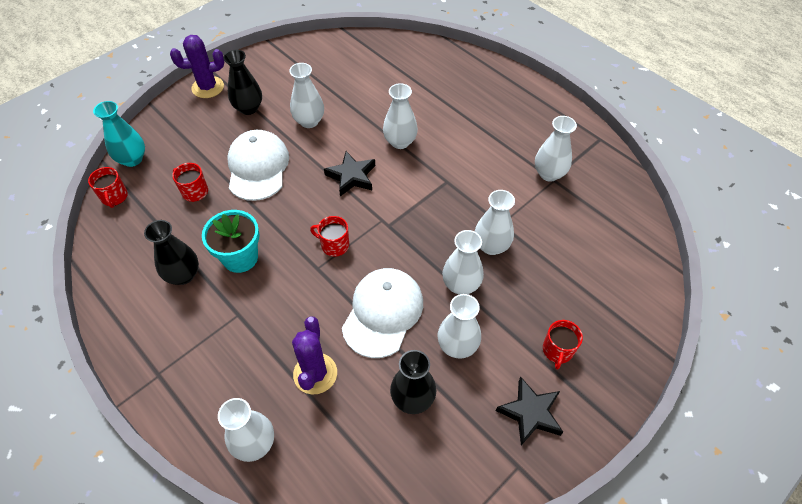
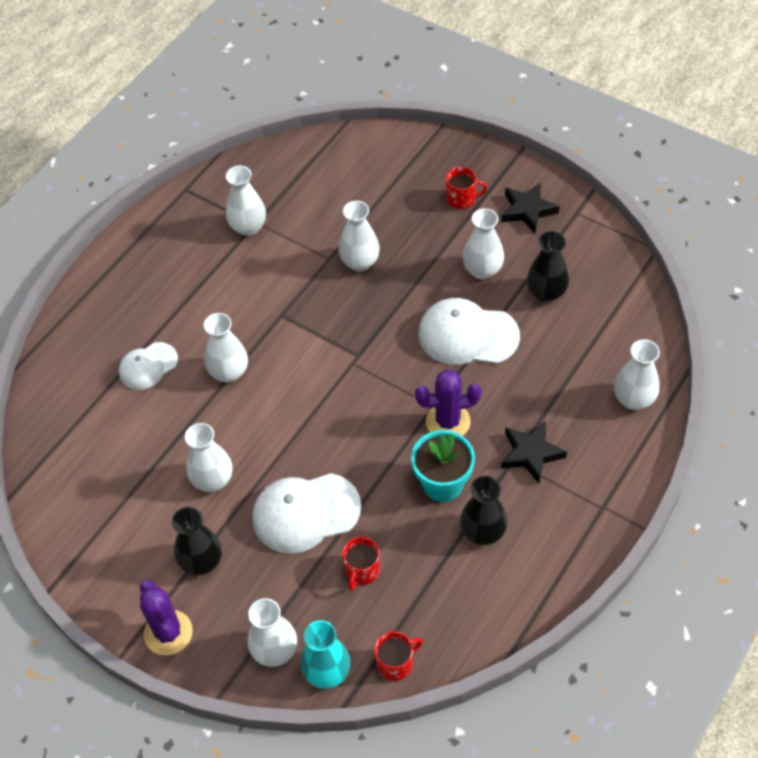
camera: 100 degrees left, 0 degrees up
purple cactus [292,316,337,395] -> purple cactus moved to [415,370,482,436]
red mug [310,216,349,257] -> none
black star [324,151,375,196] -> black star moved to [501,421,567,483]
white vase [442,230,484,295] -> white vase moved to [248,598,297,667]
none -> white cap [119,342,178,390]

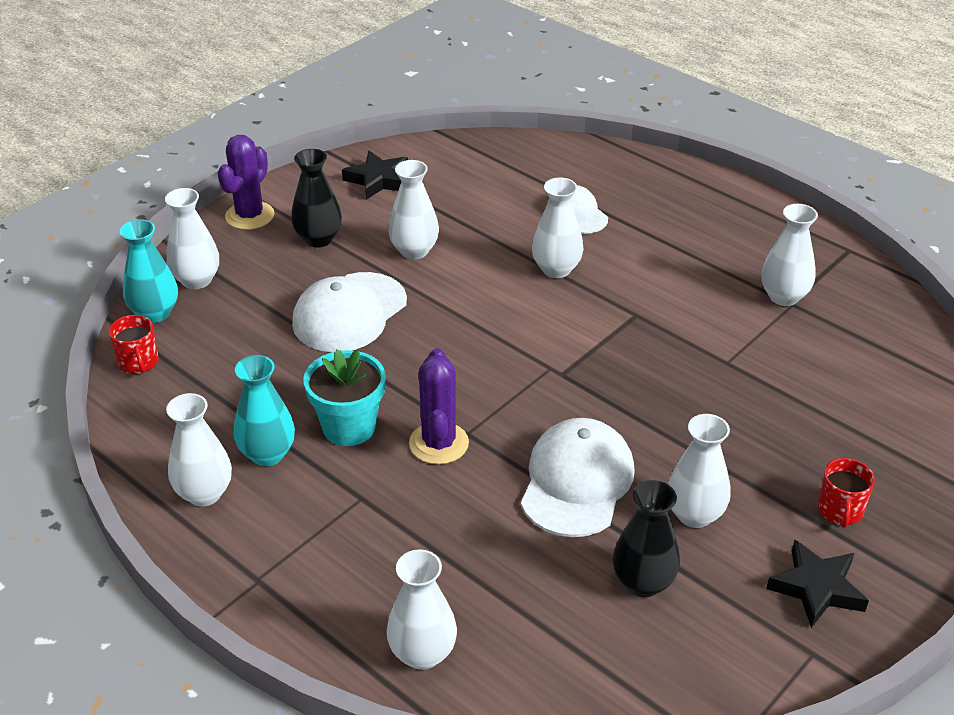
camera: 95 degrees right, 15 degrees down
purple cactus [140,580,193,656] -> purple cactus turned 45 degrees counterclockwise [218,135,274,230]
white cap [252,473,361,554] -> white cap turned 135 degrees counterclockwise [292,272,407,352]
white vase [339,201,380,271] -> white vase moved to [166,393,232,506]
red mug [342,537,380,591] -> none
black vase [460,476,508,545] -> turquoise vase [234,355,295,466]
black star [501,421,567,483] -> black star moved to [342,151,408,200]

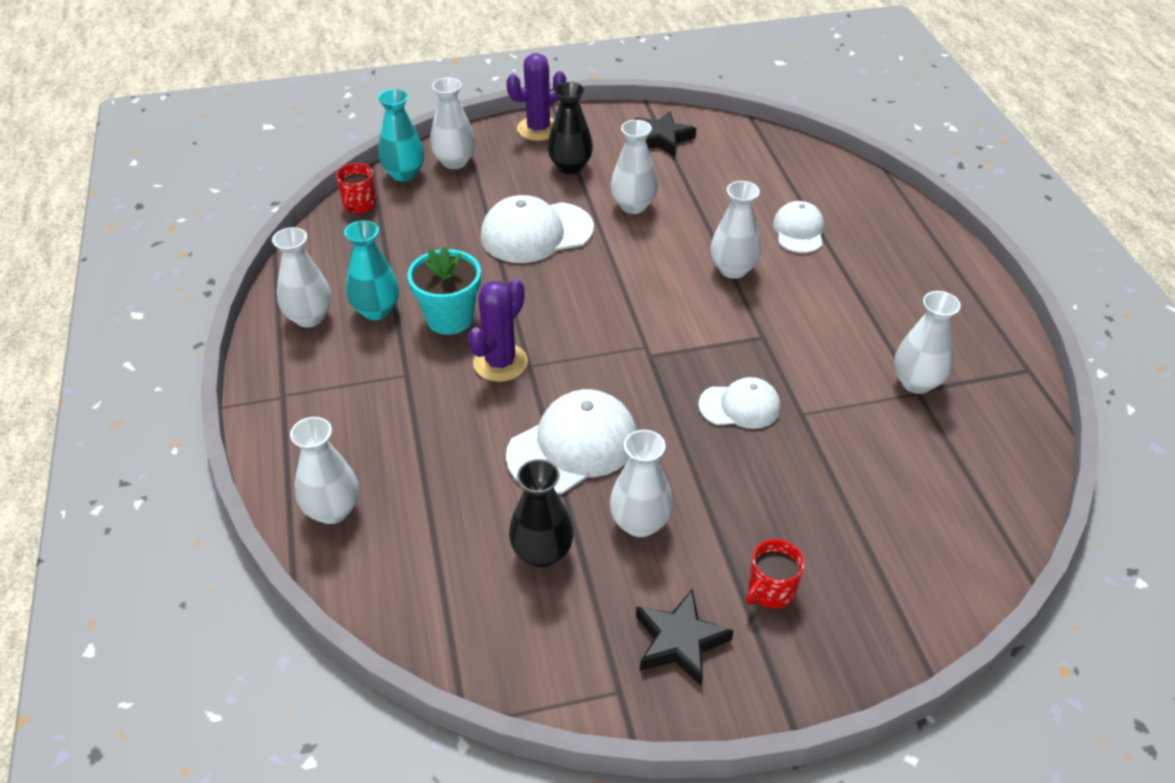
camera: 35 degrees right, 5 degrees up
none -> white cap [698,377,780,429]

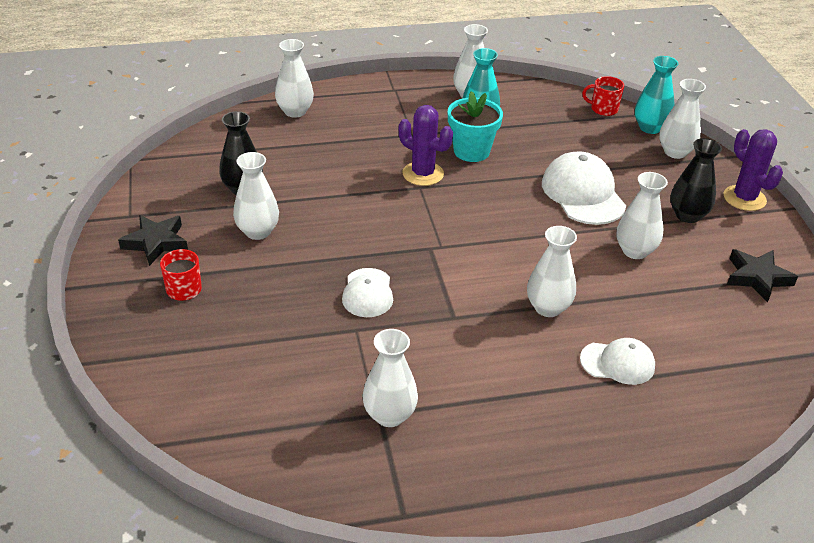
camera: 90 degrees right, 5 degrees down
white cap [506,389,636,494] -> none

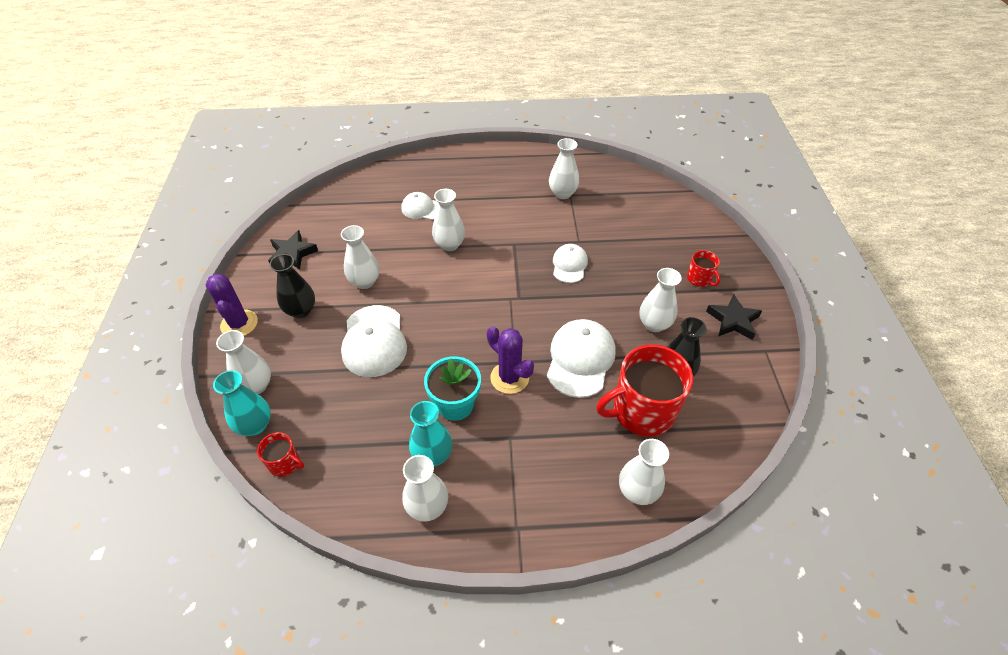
camera: 170 degrees left, 10 degrees up
none -> white cap [547,319,616,398]
none -> red mug [596,345,693,436]

